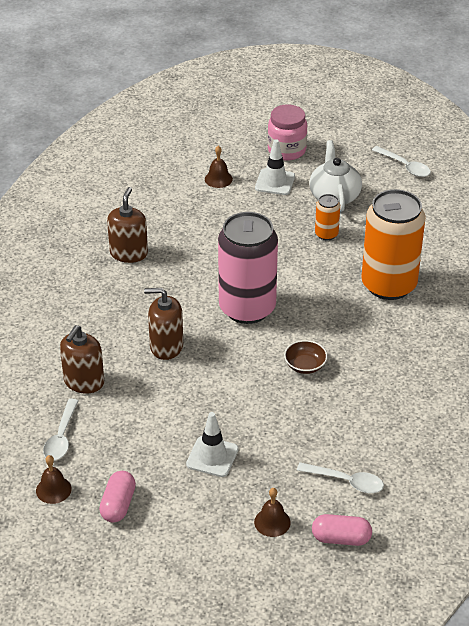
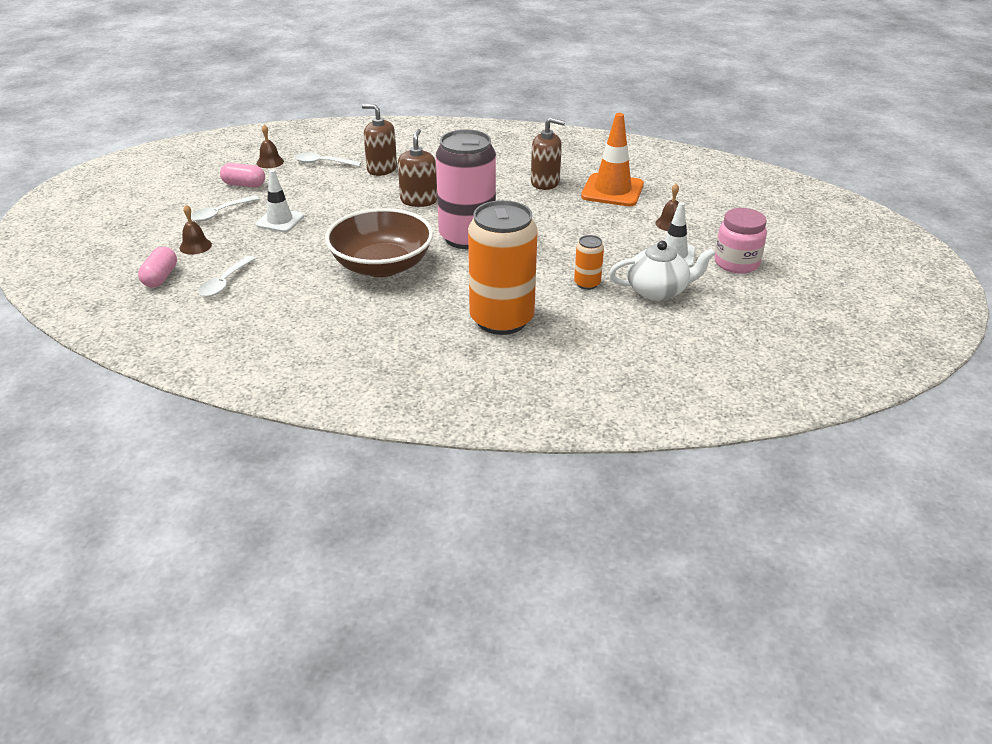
camera: 90 degrees right, 5 degrees down
brown bowl [284,340,328,374] -> brown bowl [325,208,433,277], size x2.45
white spoon [372,146,431,177] -> white spoon moved to [191,195,259,222]
none -> orange traffic cone [581,113,644,206]

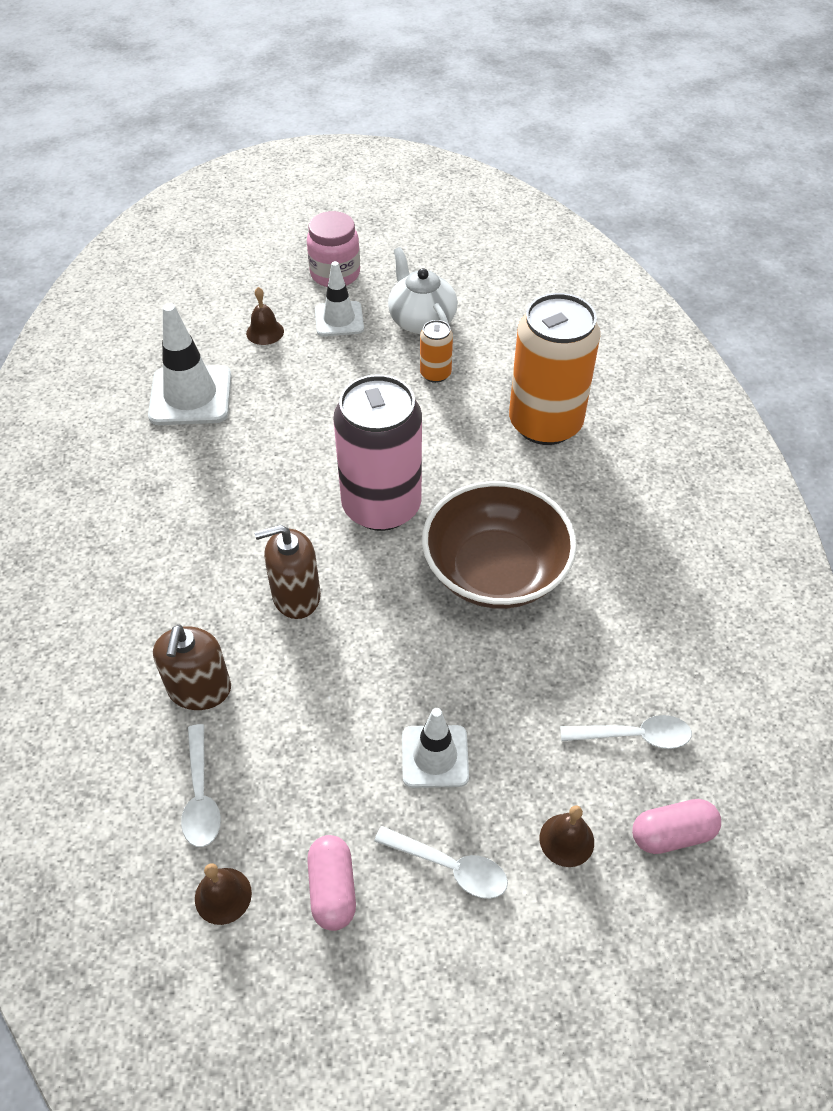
camera: 110 degrees left, 15 degrees up
brown soap dispenser [531,117,565,190] -> none
orange traffic cone [581,113,644,206] -> white traffic cone [148,303,231,425]

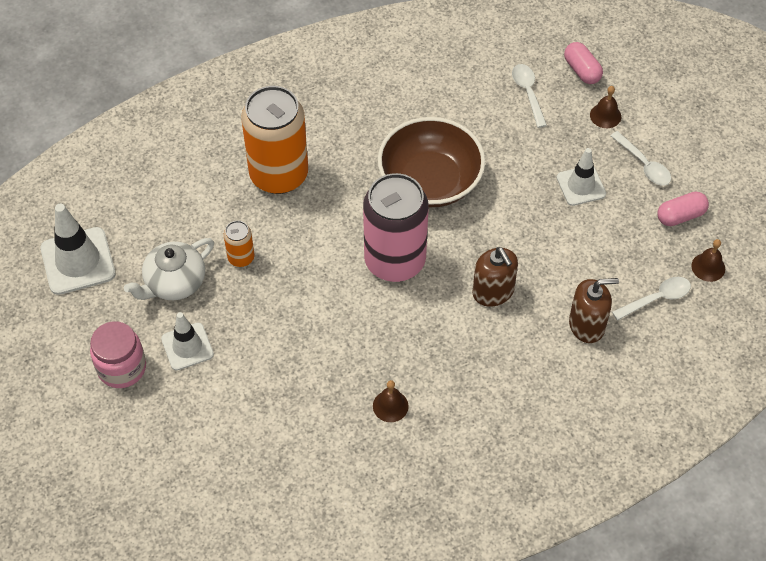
camera: 105 degrees left, 5 degrees up
white traffic cone [148,303,231,425] -> white traffic cone moved to [40,204,116,295]
brown bell [246,287,284,345] -> brown bell moved to [373,380,409,422]
white spoon [374,826,508,899] -> white spoon turned 135 degrees clockwise [611,131,671,185]

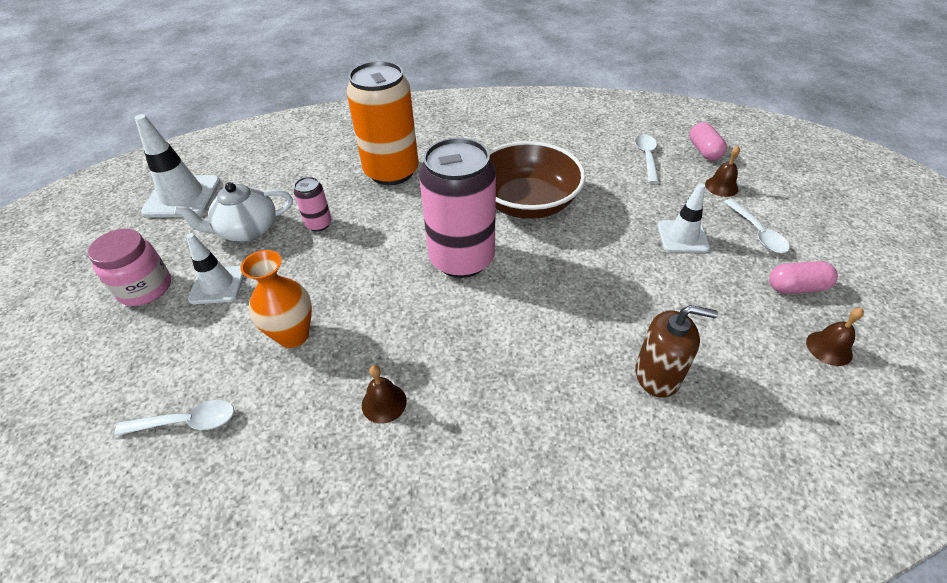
camera: 20 degrees right, 10 degrees down
orange can [224,221,254,267] -> pink can [294,177,332,231]
brown soap dispenser [472,247,518,307] -> none
white spoon [612,277,691,320] -> white spoon moved to [114,400,234,436]
none -> orange vase [241,250,312,348]

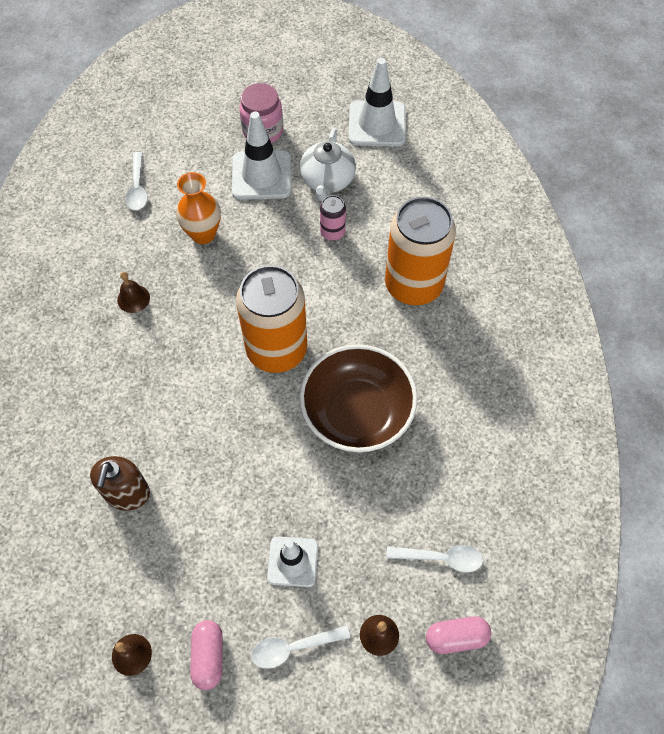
camera: 90 degrees right, 15 degrees up
white teapot [174,182,293,242] -> white teapot turned 150 degrees counterclockwise [300,128,356,201]
white traffic cone [186,233,244,304] -> white traffic cone [232,112,291,200], size x1.55
pink can [419,138,496,278] -> orange can [236,265,307,373]

